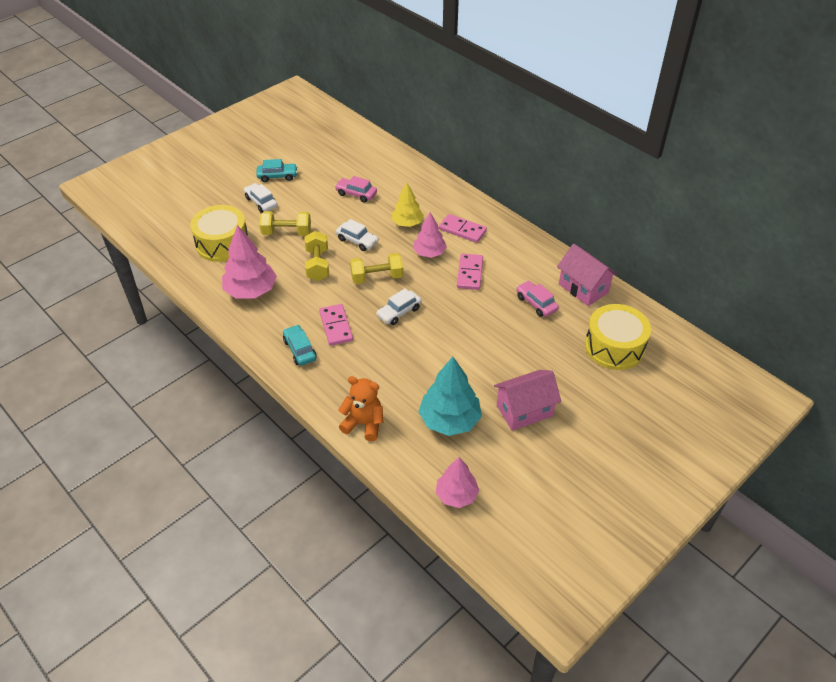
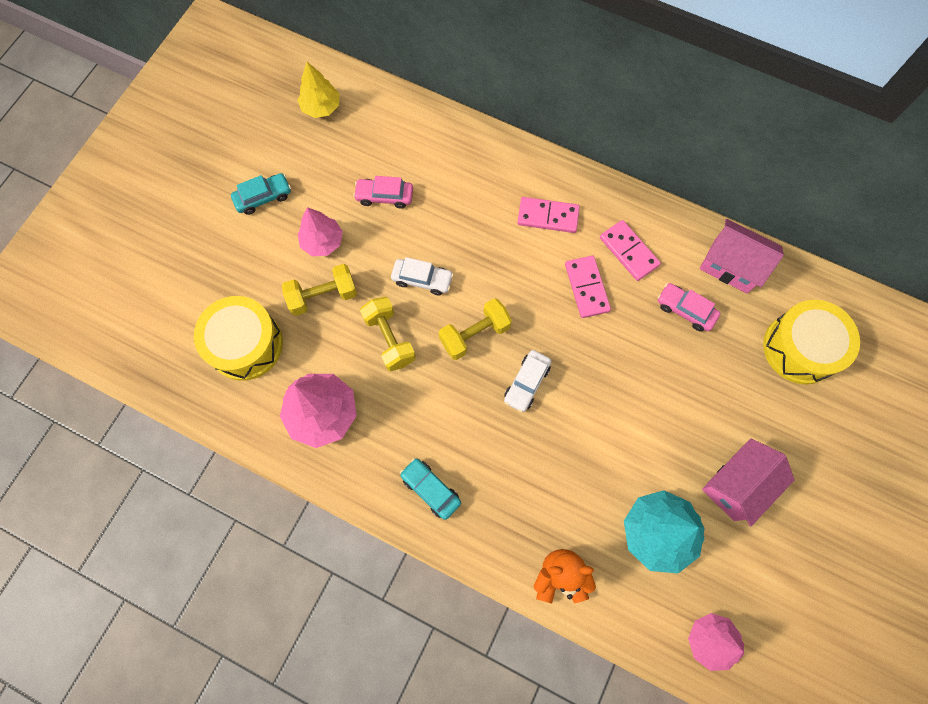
camera: 20 degrees left, 25 degrees up
white car [244,183,278,213] -> none
pink domino [319,304,353,346] -> pink domino moved to [600,220,661,281]
yellow tree [392,183,424,227] -> yellow tree moved to [298,62,339,118]
pink tree [413,212,447,258] -> pink tree moved to [298,207,343,256]

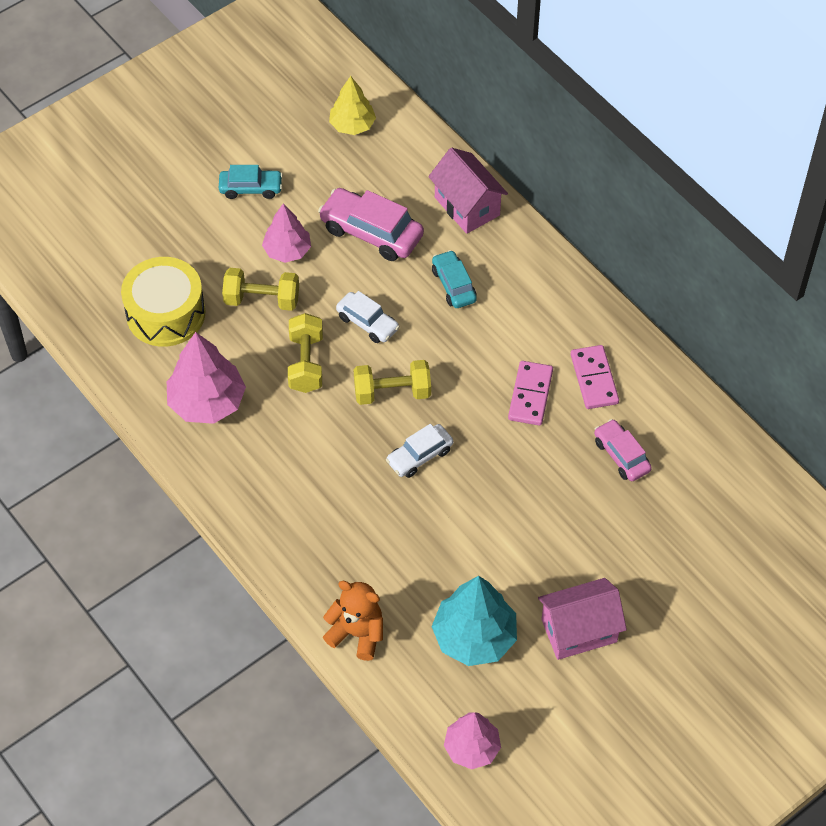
camera: 25 degrees right, 15 degrees down
pink car [353,176,413,209] -> pink car [318,188,424,261], size x1.62
turquoise car [400,458,461,520] -> turquoise car moved to [432,250,477,308]
pink domino [517,197,580,233] -> none
pink house [700,219,784,294] -> pink house moved to [428,148,508,234]
yellow drum [763,300,860,384] -> none

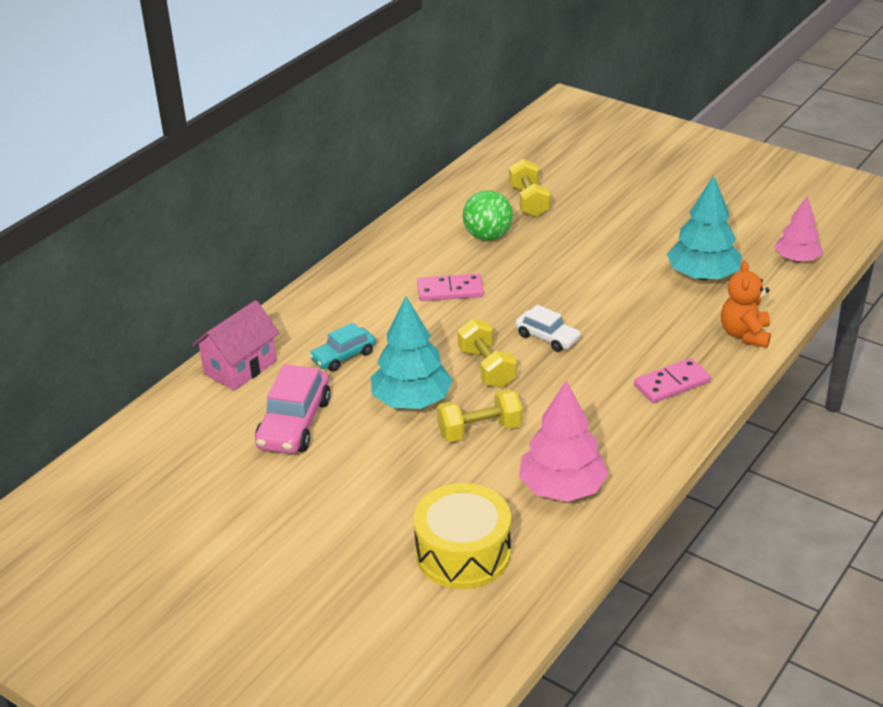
camera: 105 degrees left, 20 degrees down
turquoise car [219,165,283,199] -> none
yellow dumbbell [222,268,299,311] -> yellow dumbbell moved to [509,159,550,217]
pink tree [262,203,311,263] -> none
yellow tree [329,76,376,135] -> none
white car [336,291,400,343] -> turquoise tree [371,297,453,409]
pink house [538,578,627,660] -> none
pink domino [571,345,619,409] -> pink domino moved to [634,358,711,403]
pink car [594,419,652,481] -> green ball [463,190,513,241]

